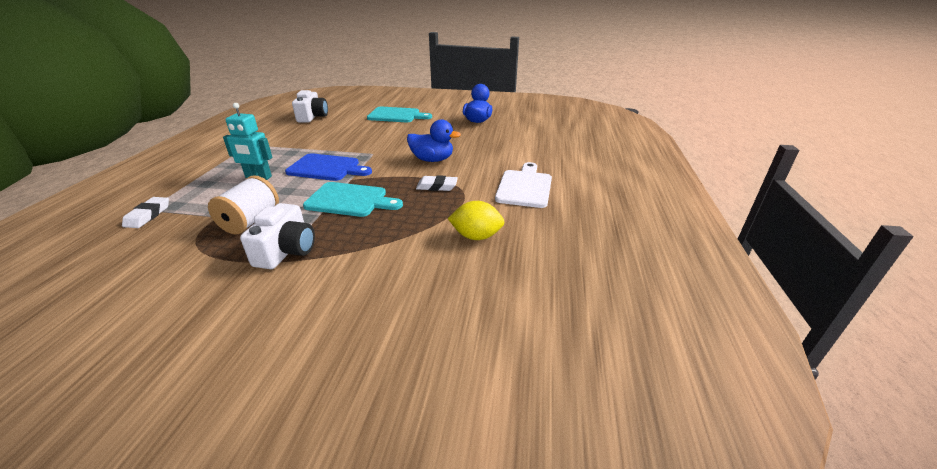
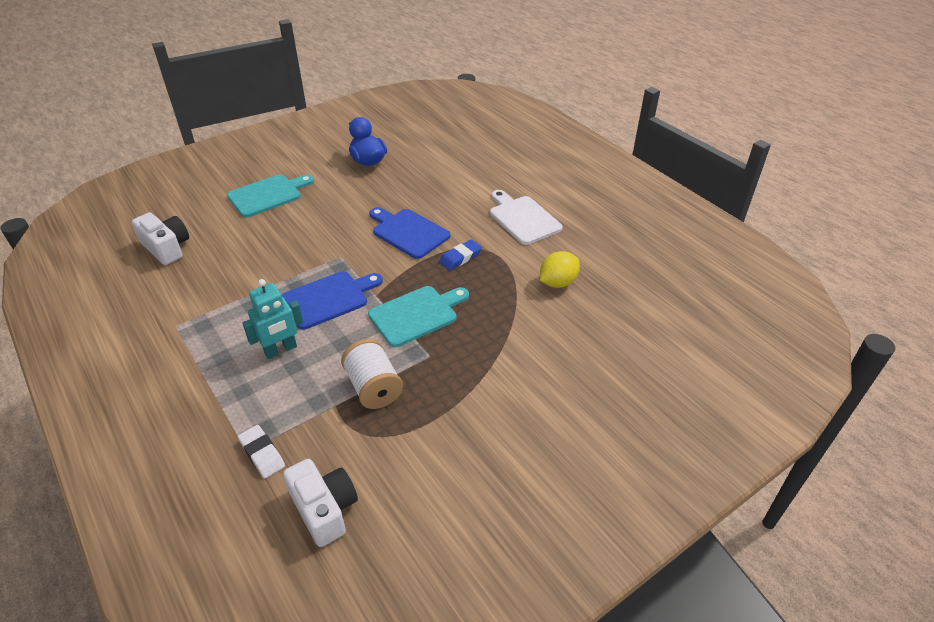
camera: 45 degrees left, 10 degrees up
white camera [240,203,315,269] -> white camera moved to [283,459,358,547]
blue duck [407,119,461,162] -> blue cutting board [369,207,450,259]
white eraser [416,175,458,191] -> blue eraser [439,239,482,270]

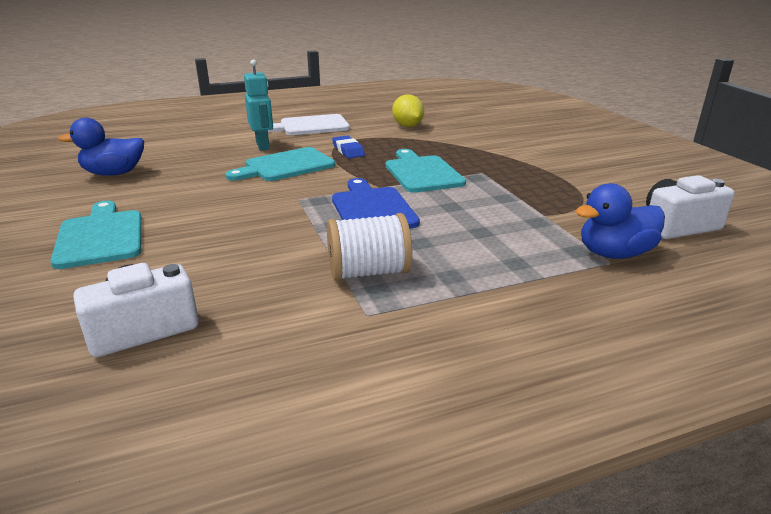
camera: 75 degrees left, 15 degrees down
white eraser [238,425,285,478] -> blue duck [575,183,665,259]
turquoise robot [242,279,303,359] -> turquoise robot moved to [244,60,273,151]
white spool [341,339,403,409] -> white spool moved to [327,213,412,281]
blue cutting board [369,207,450,259] -> turquoise cutting board [226,147,335,181]

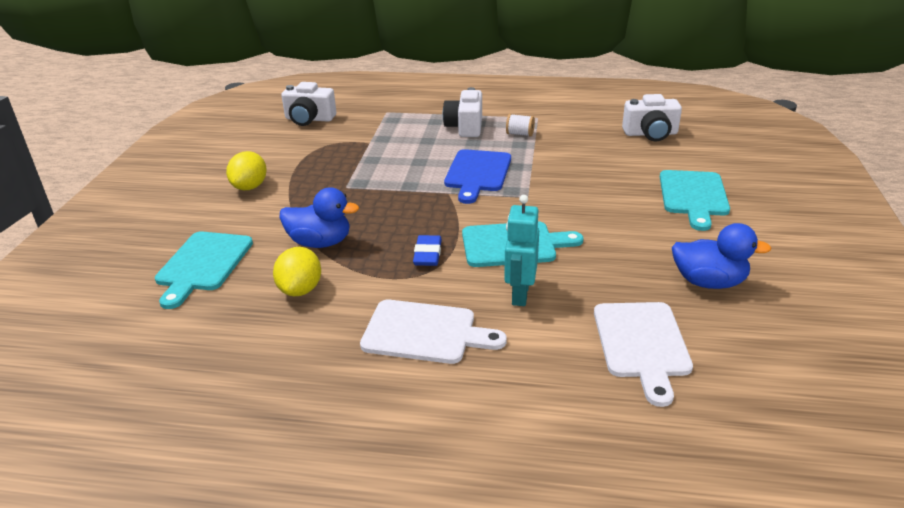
camera: 150 degrees left, 5 degrees up
white spool [327,213,412,281] -> white spool [506,114,535,137], size x0.56
turquoise cutting board [386,149,466,193] -> turquoise cutting board moved to [155,231,253,309]
blue duck [575,183,665,259] -> blue duck moved to [280,187,359,248]
none -> yellow lemon [226,151,267,190]
none -> white camera [443,87,482,137]
none -> white cutting board [594,302,693,407]

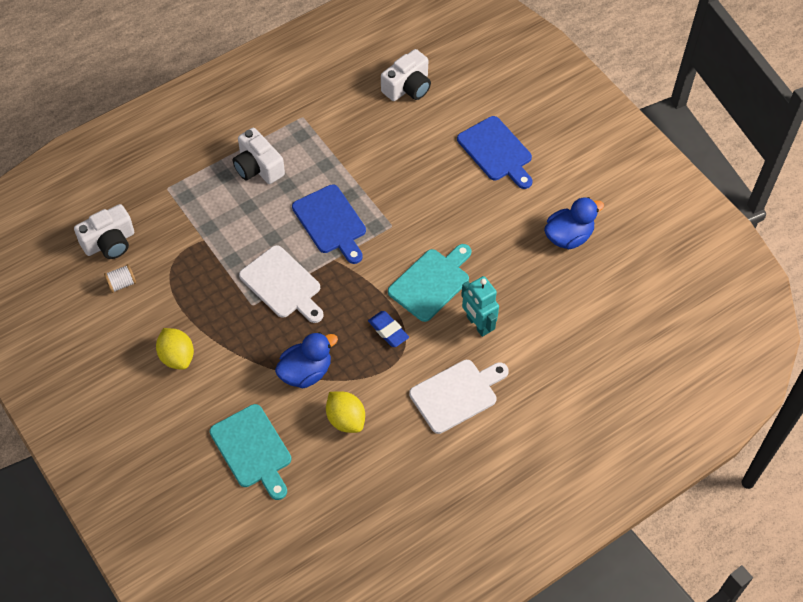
camera: 45 degrees left, 25 degrees up
white spool [506,114,535,137] -> white spool moved to [104,264,136,293]
white cutting board [594,302,693,407] -> white cutting board moved to [239,245,324,323]
turquoise cutting board [660,170,730,231] -> blue cutting board [457,116,533,189]

